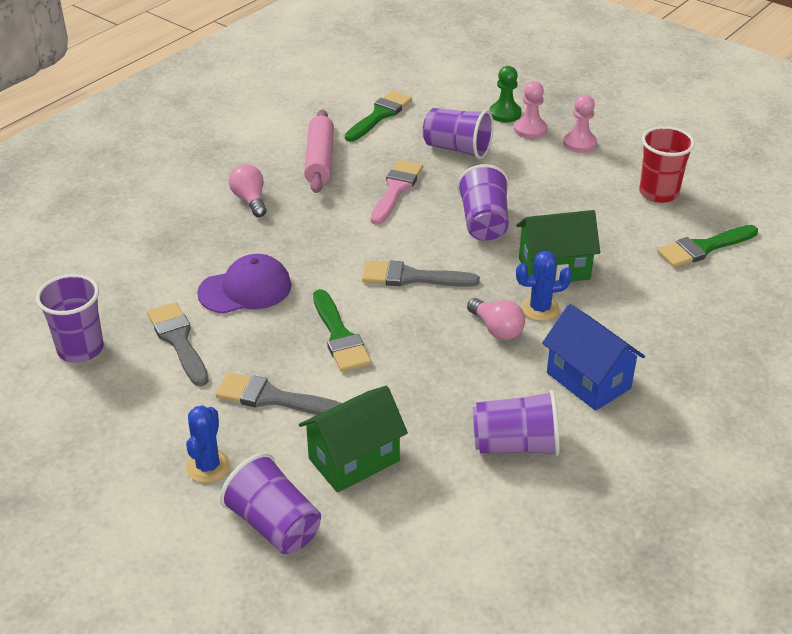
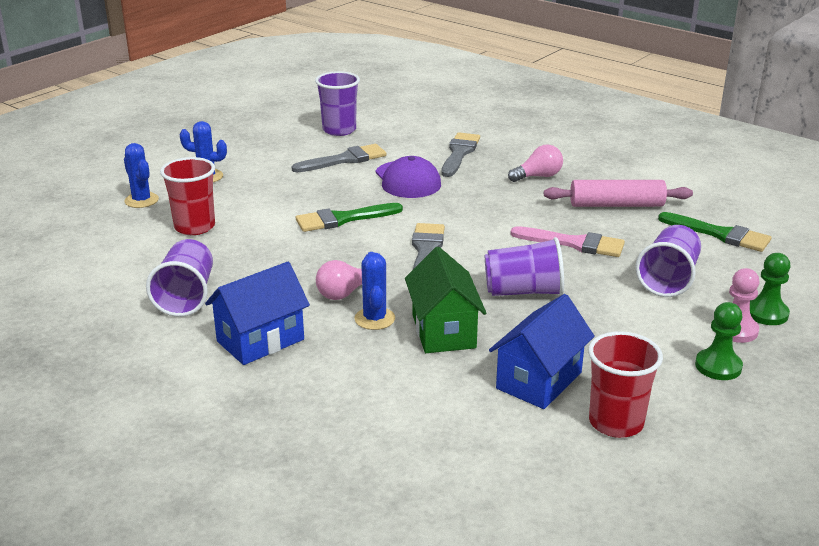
camera: 90 degrees right, 10 degrees down
grey brush [216,372,342,415] -> grey brush moved to [442,132,480,177]
purple cup [220,453,321,554] -> blue cactus [124,143,159,208]
green house [299,386,408,493] -> red cup [160,157,215,235]
pink pawn [563,95,597,153] -> green pawn [695,302,743,380]
green brush [657,225,758,267] -> none
none -> blue house [489,294,595,409]

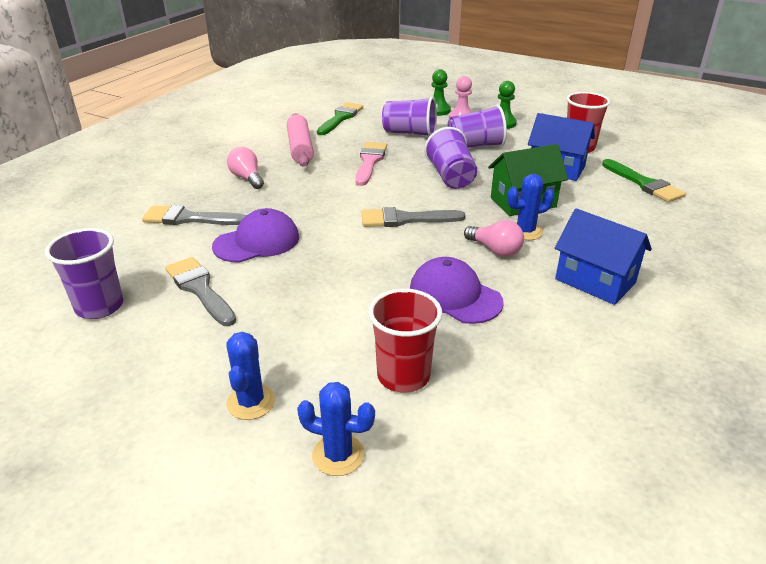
camera: 100 degrees left, 5 degrees up
blue cactus [124,143,159,208] -> blue cactus turned 60 degrees clockwise [297,382,375,476]
purple cup [146,239,213,317] -> purple cup moved to [448,104,507,147]
green brush [296,203,403,232] -> green brush moved to [602,159,686,202]
none -> purple cap [410,257,504,324]

